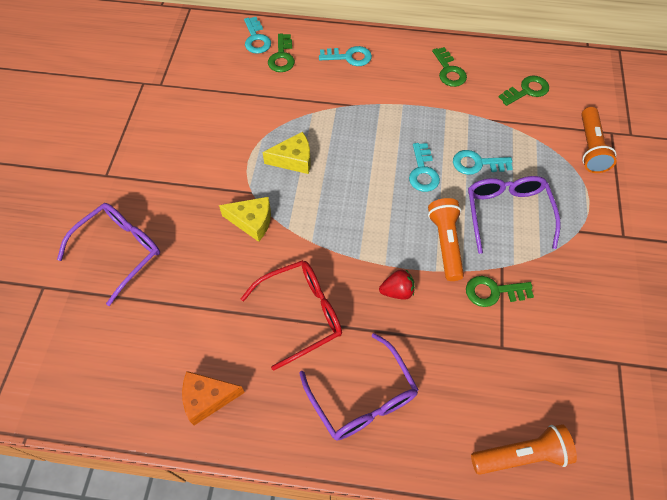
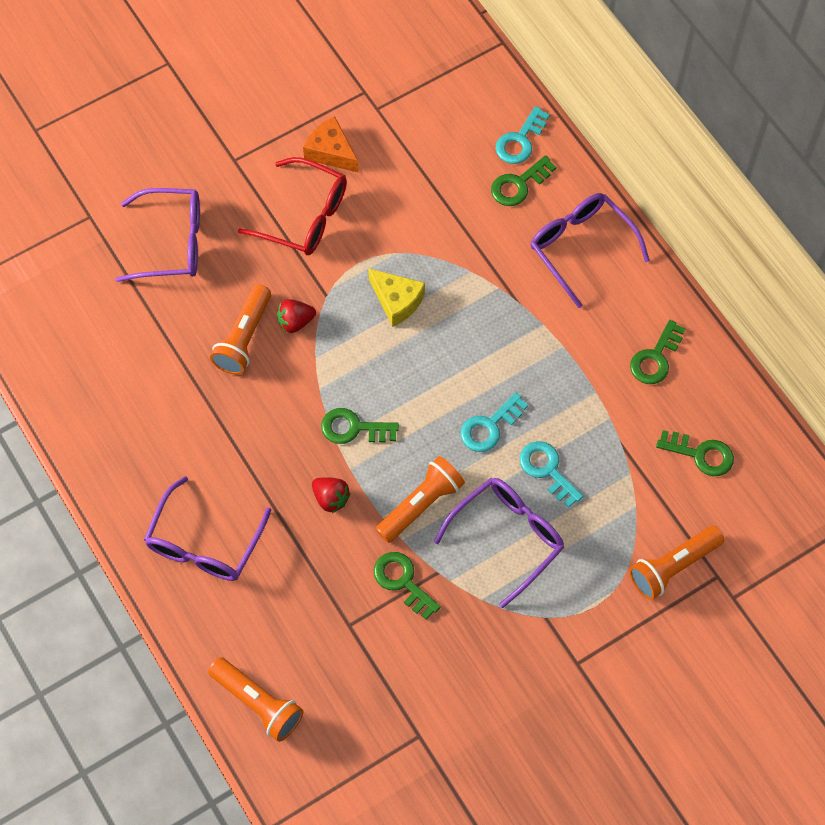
camera: 50 degrees right, 5 degrees up
orange cheese [182,371,245,425] -> orange cheese moved to [303,116,359,173]
yellow cheese [219,197,271,242] -> red strawberry [277,299,316,333]
red glasses [241,260,342,371] -> red glasses moved to [238,157,347,255]
turquoise key [319,46,372,66] -> purple glasses [530,193,650,308]
none -> orange flashlight [210,284,271,375]
none -> green key [321,408,399,444]

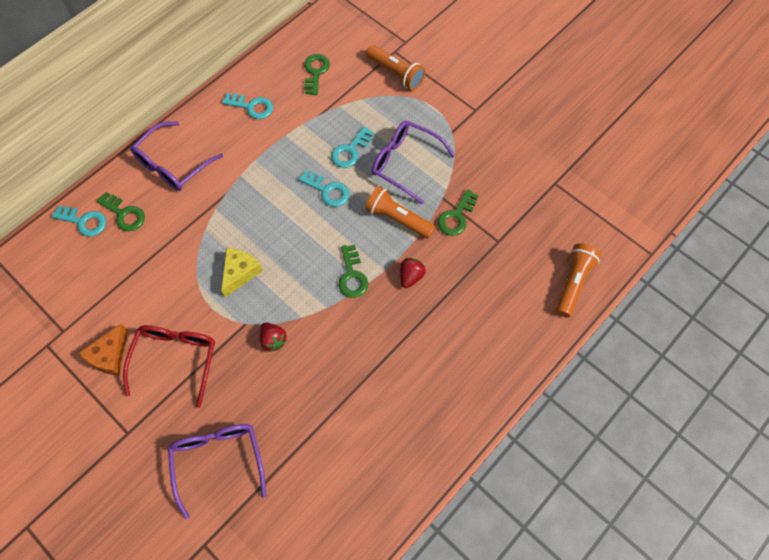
camera: 105 degrees left, 0 degrees up
purple glasses [144,476,271,581] -> none
orange flashlight [210,284,271,375] -> none
green key [630,320,685,384] -> turquoise key [222,93,273,119]

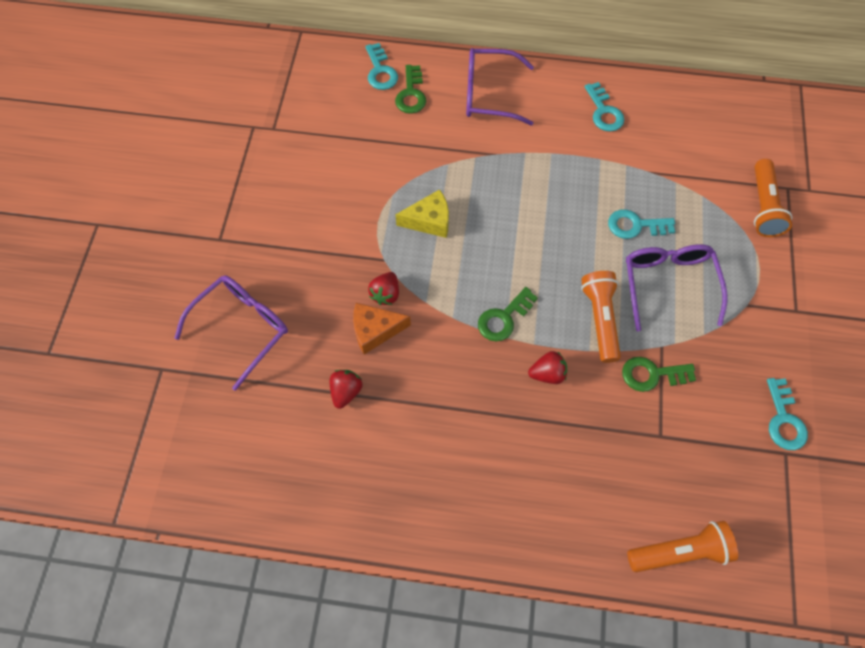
camera: 55 degrees right, 0 degrees up
orange cheese [79,324,128,376] -> orange cheese moved to [353,303,411,354]
red glasses [123,325,215,408] -> none
turquoise key [298,170,349,207] -> turquoise key moved to [767,378,808,450]
green key [304,54,330,95] -> none
none -> red strawberry [329,370,362,409]

